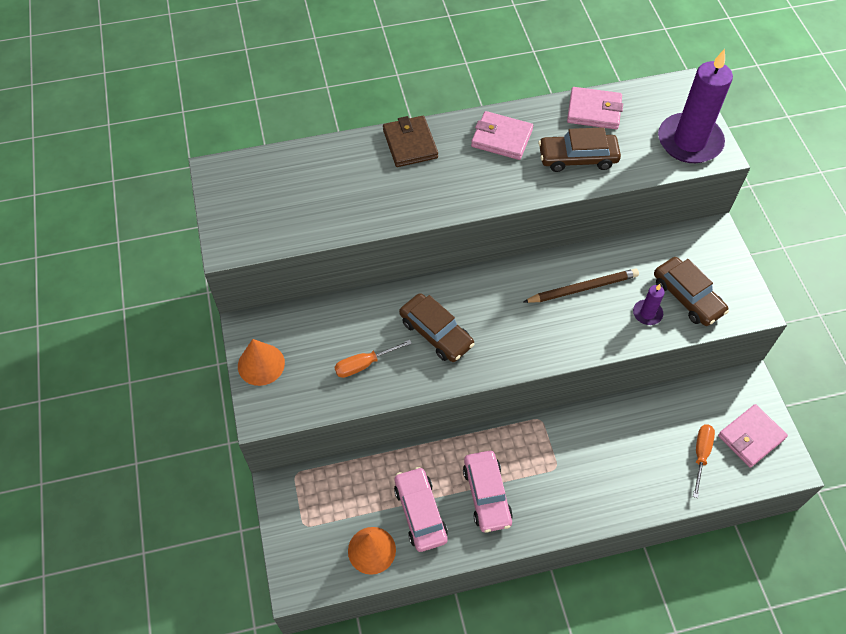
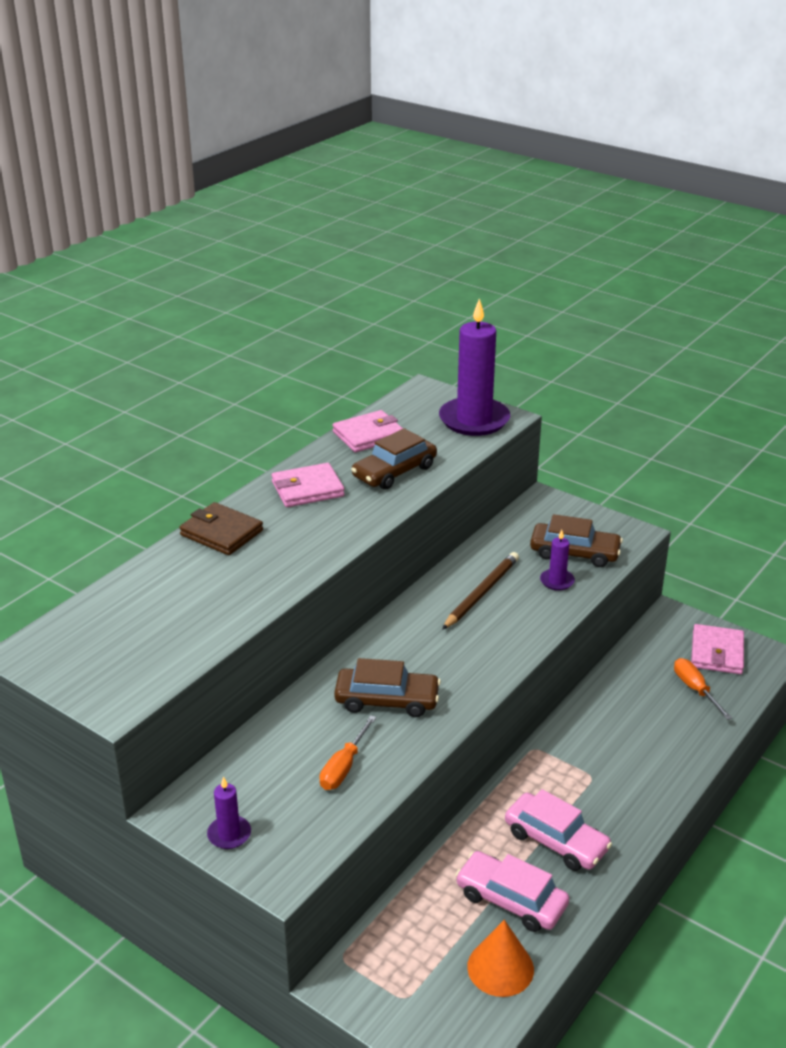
camera: 40 degrees left, 25 degrees down
orange cone [238,339,285,386] -> purple candle [207,777,251,849]

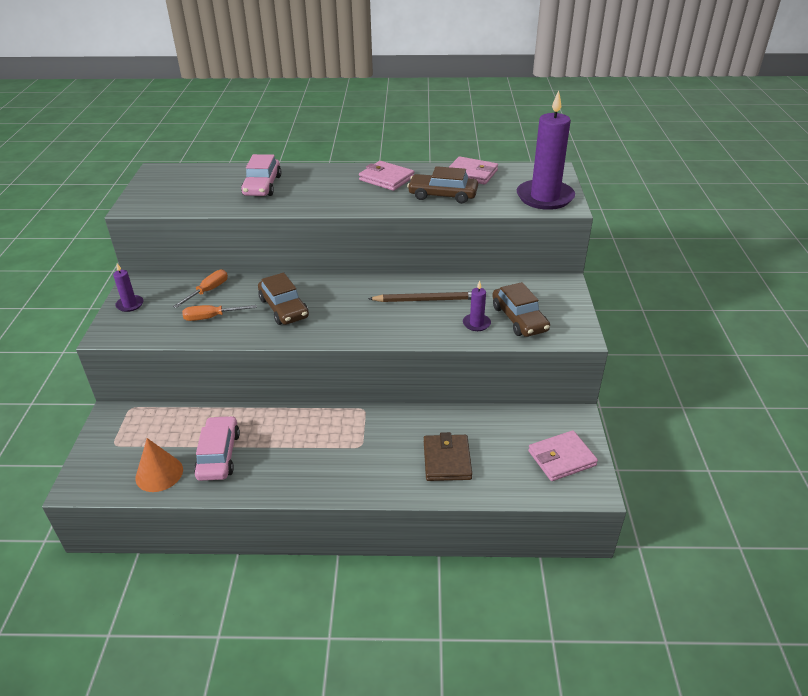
camera: 55 degrees right, 5 degrees up
brown wallet [179,502,263,555] -> brown wallet moved to [424,432,472,481]
pink car [505,789,612,871] -> pink car moved to [241,154,281,196]
orange screwdriver [674,658,732,720] -> orange screwdriver moved to [173,270,228,308]

